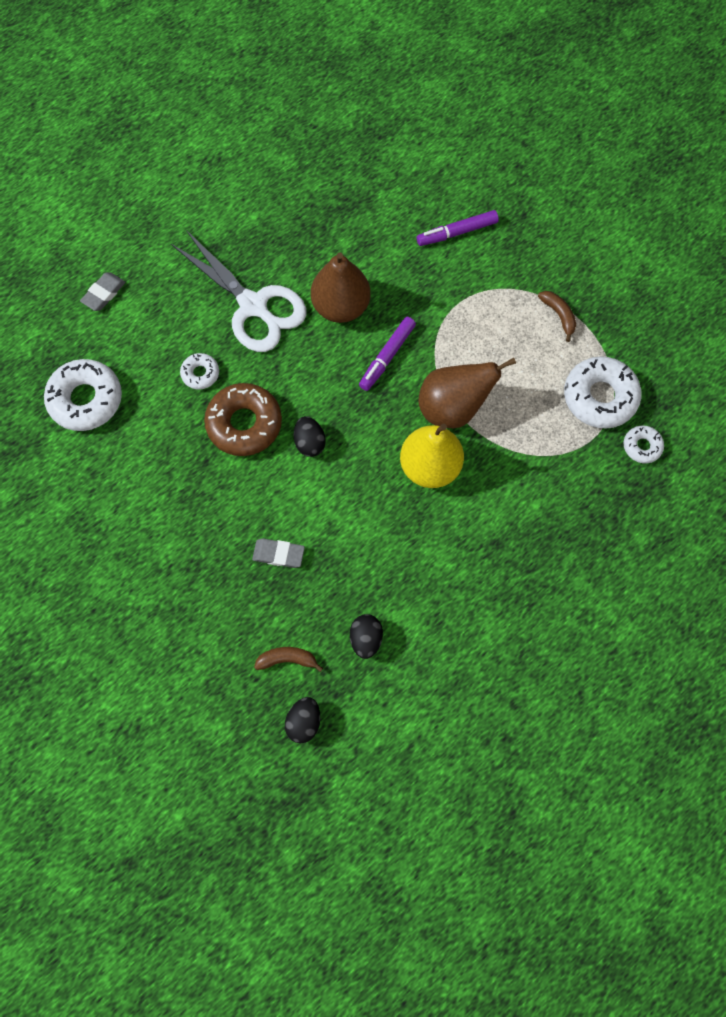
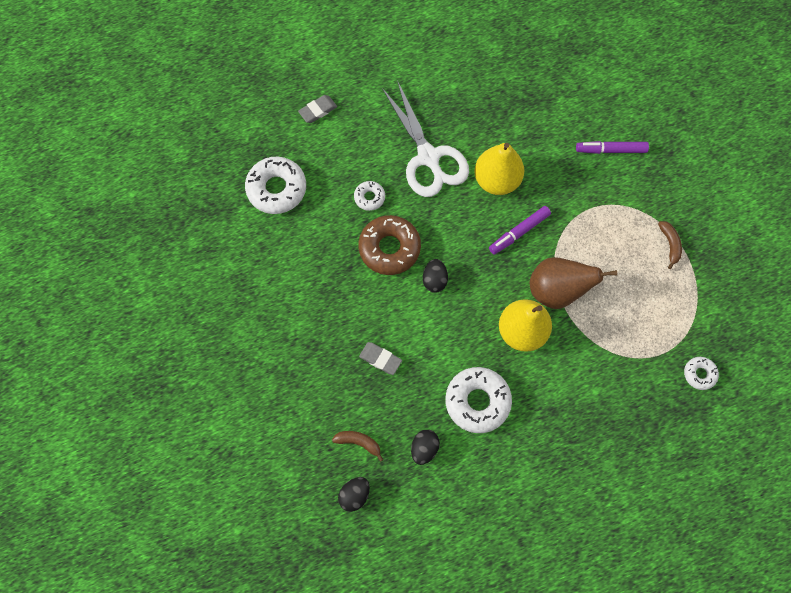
camera: 20 degrees right, 0 degrees up
brown pear [311,252,371,323] -> yellow pear [474,143,524,195]
white donut [564,356,641,429] -> white donut moved to [445,367,512,433]

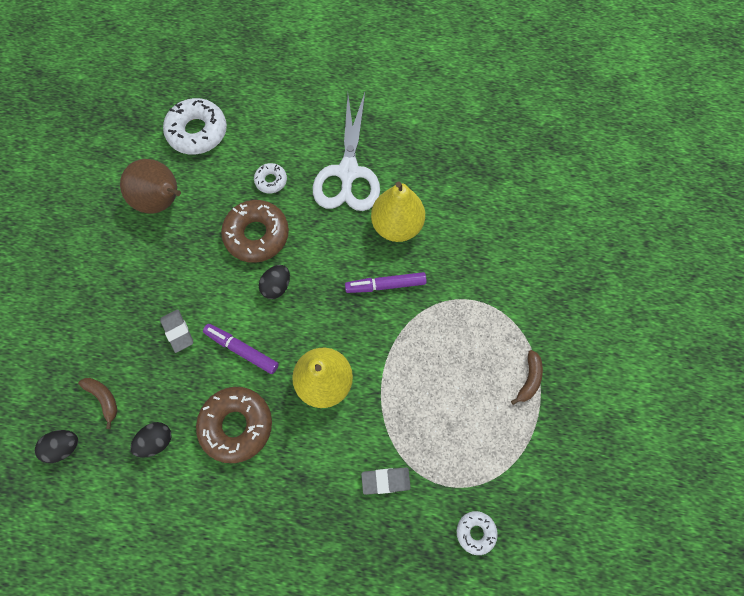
camera: 30 degrees right, 0 degrees up
grey eraser [298,95,337,123] -> grey eraser moved to [361,467,411,495]
white donut [445,367,512,433] -> brown donut [196,387,272,463]
brown pear [530,257,617,309] -> brown pear moved to [120,159,181,213]
purple marker [576,141,649,154] -> purple marker moved to [203,324,279,374]

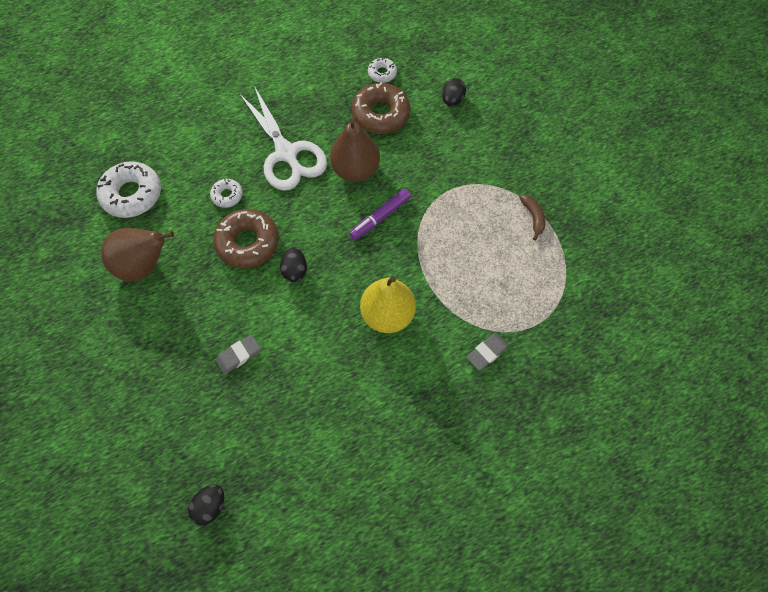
camera: 35 degrees left, 5 degrees down
brown banana [78,378,117,429] -> none
black egg [130,422,172,458] -> black egg moved to [442,78,466,107]
grey eraser [160,309,193,353] -> grey eraser turned 60 degrees counterclockwise [216,335,261,374]
brown donut [196,387,272,463] -> brown donut moved to [351,83,410,134]
purple marker [203,324,279,374] -> none
yellow pear [371,181,425,242] -> brown pear [330,118,380,182]
white donut [457,511,498,555] -> white donut moved to [368,58,397,83]

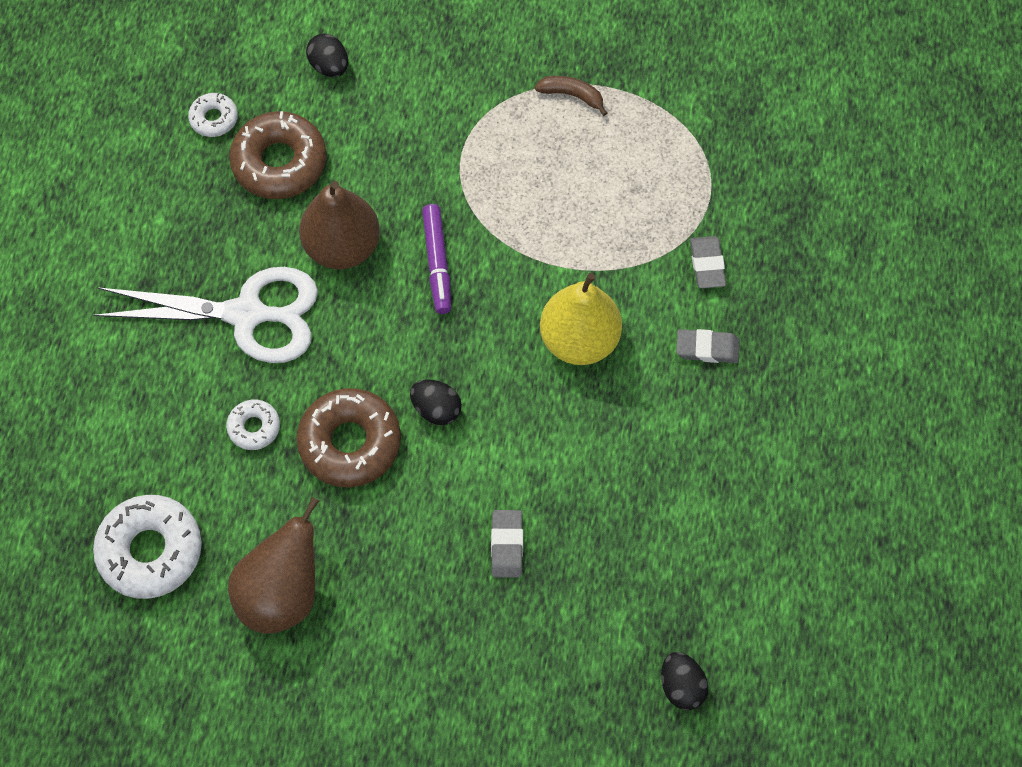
camera: 55 degrees left, 0 degrees up
none -> grey eraser [676,329,740,363]

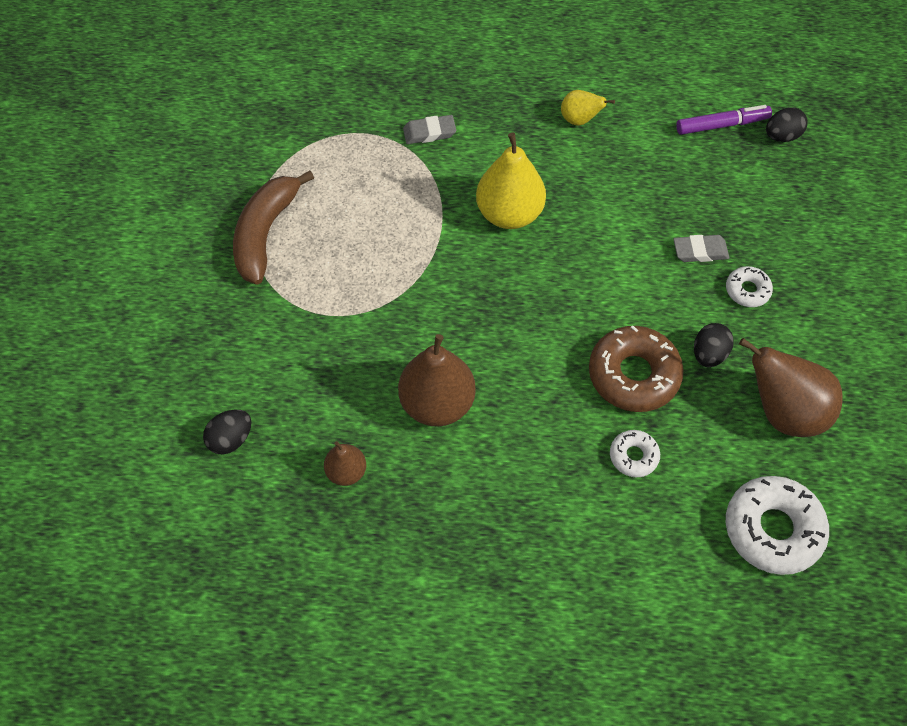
camera: 95 degrees left, 5 degrees down
white scissors [93,267,318,363] -> none
white donut [188,93,238,137] -> white donut moved to [726,266,773,307]
brown donut [229,111,327,199] -> brown pear [324,441,366,486]
black egg [410,380,462,425] -> black egg moved to [694,323,734,367]
purple marker [422,204,451,314] -> purple marker moved to [676,105,772,135]
brown banana [535,76,607,116] -> brown banana [233,170,314,284], size x1.99
grey eraser [676,329,740,363] -> none
none -> yellow pear [561,90,615,126]

